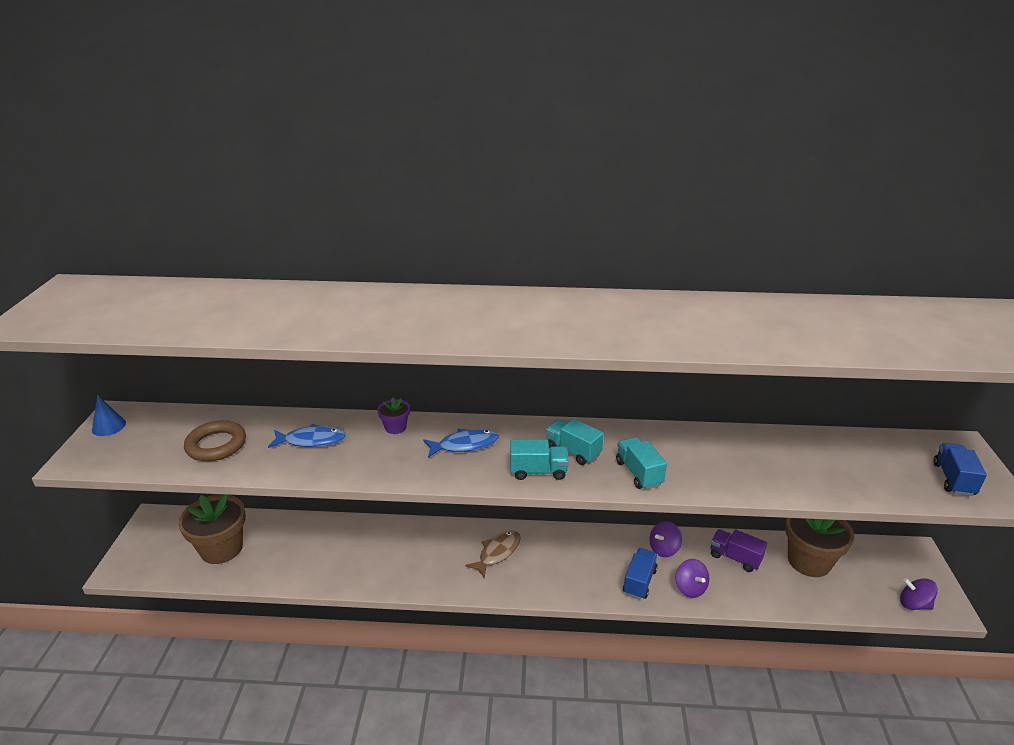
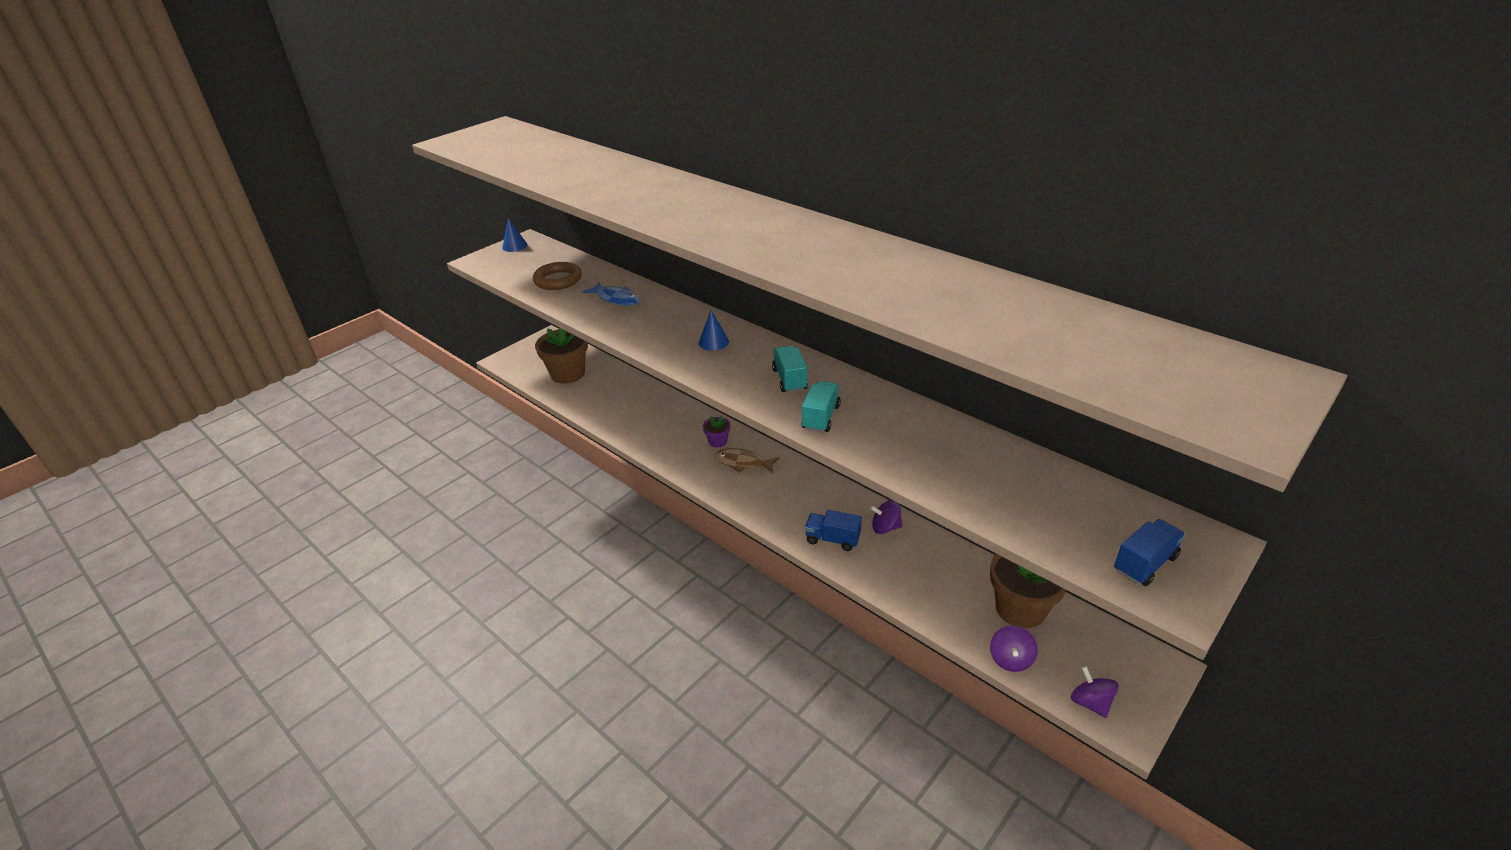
camera: 40 degrees right, 5 degrees up
purple flower pot [377,397,410,434] -> purple flower pot moved to [703,416,731,448]
blue fish [423,429,499,458] -> blue cone [698,310,729,351]
brown fish [465,530,521,579] -> brown fish turned 150 degrees counterclockwise [714,448,780,473]
turquoise truck [510,439,569,480] -> none
blue truck [623,548,658,599] -> blue truck turned 135 degrees counterclockwise [805,510,862,551]
purple spinning top [676,559,709,598] -> purple spinning top moved to [990,625,1038,672]
purple truck [710,529,767,572] -> none

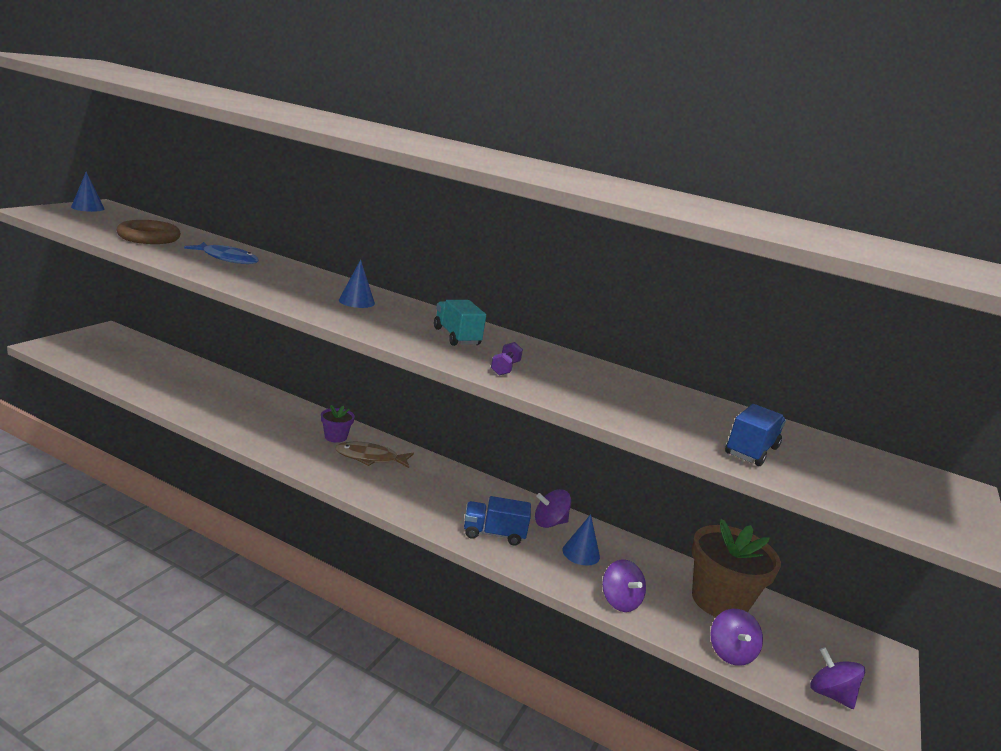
camera: 20 degrees left, 15 degrees down
brown flower pot [535,328,588,384] -> none
turquoise truck [801,381,841,432] -> purple dumbbell [491,342,523,376]
blue truck [1114,519,1185,586] -> blue truck moved to [725,404,786,466]
none -> blue cone [563,514,600,566]
none -> purple spinning top [602,559,646,612]

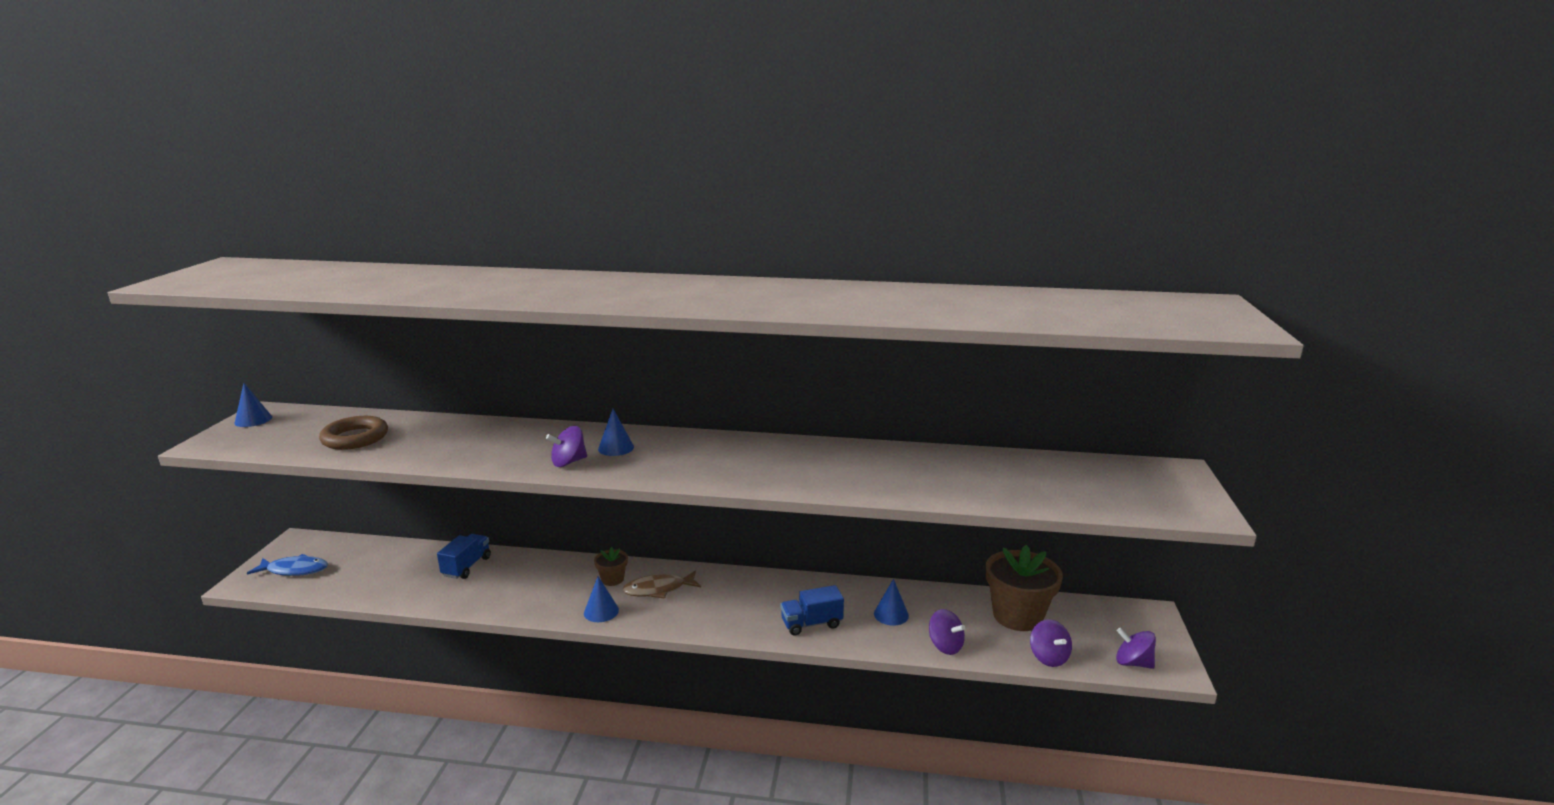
camera: 15 degrees left, 0 degrees up
blue fish [184,242,259,264] -> blue fish moved to [247,554,328,576]
purple flower pot [321,405,355,443] -> brown flower pot [594,547,628,586]
turquoise truck [434,300,486,346] -> none
purple dumbbell [491,342,523,376] -> none
purple spinning top [535,489,571,528] -> purple spinning top moved to [546,426,587,467]
blue truck [725,404,786,466] -> blue truck moved to [437,534,491,579]
none -> blue cone [584,576,619,622]

